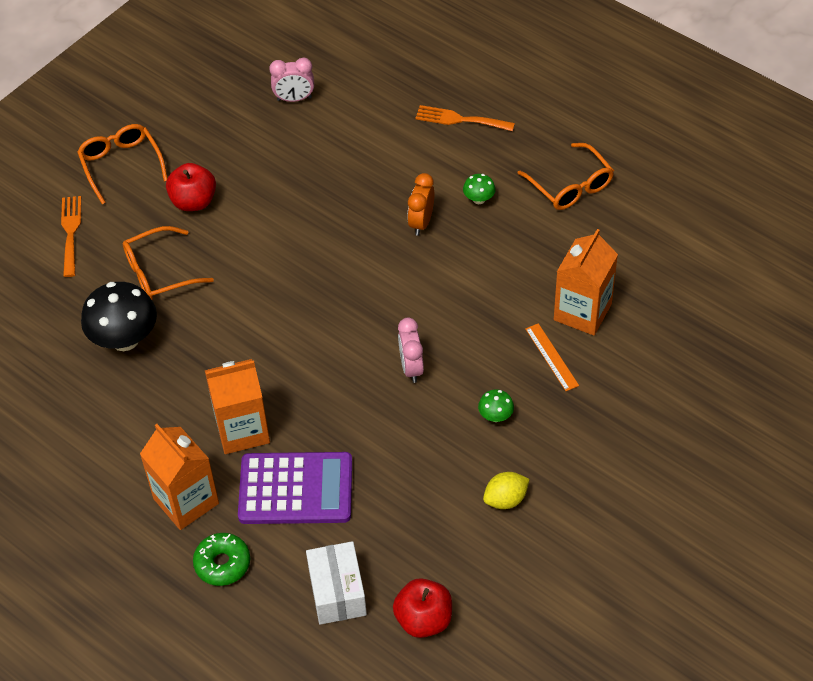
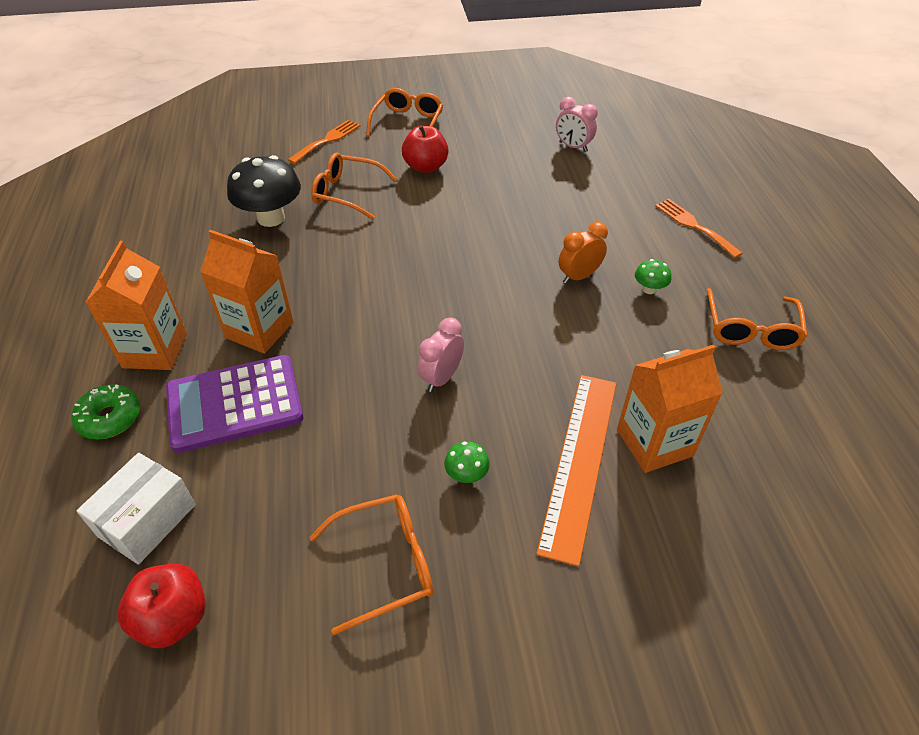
camera: 40 degrees right, 5 degrees down
purple calculator [238,452,352,524] -> purple calculator turned 120 degrees clockwise [166,355,303,453]
yellow lemon [483,472,530,509] -> orange glasses [309,494,433,635]
orange ruler [526,323,579,391] -> orange ruler [536,375,616,567], size x2.06

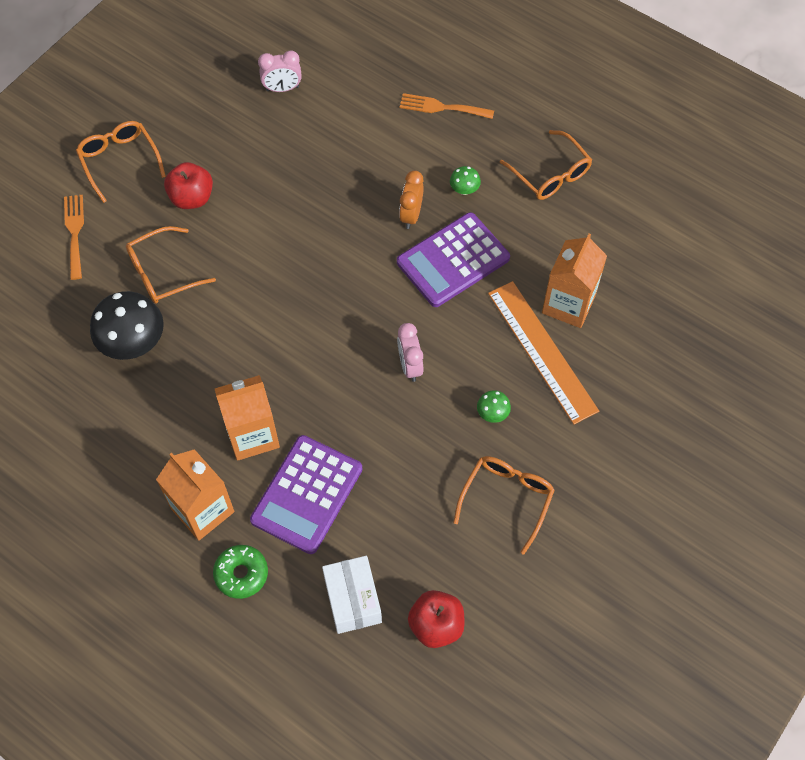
camera: 45 degrees left, 15 degrees up
none -> purple calculator [397,212,510,307]

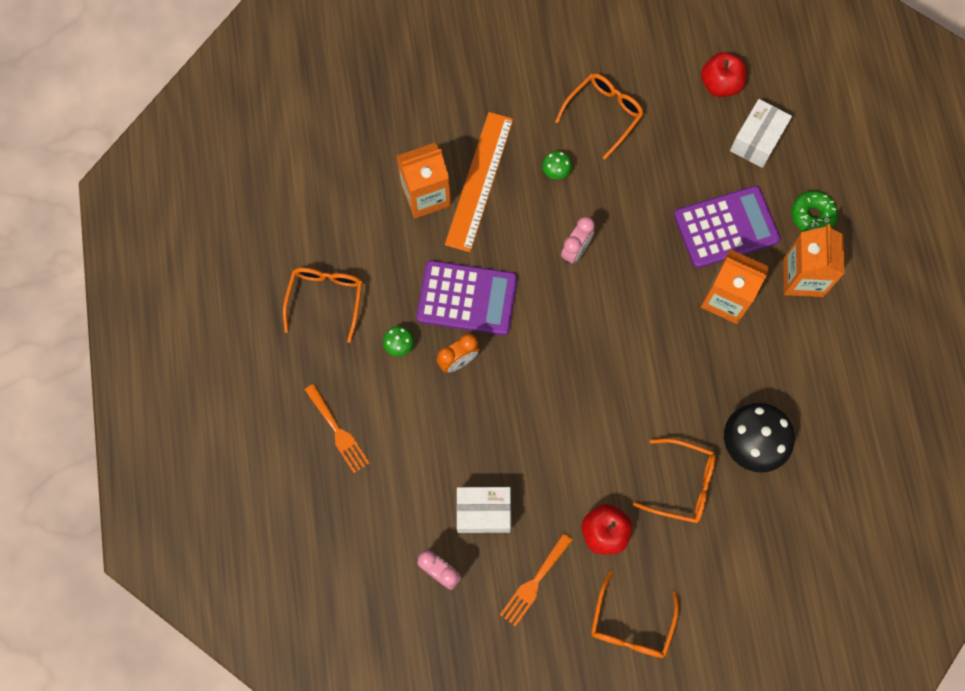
camera: 135 degrees left, 10 degrees up
orange fork [64,195,84,280] -> orange fork moved to [500,533,572,627]
orange glasses [453,456,555,555] -> orange glasses turned 150 degrees clockwise [555,73,644,159]
none -> white box [456,487,511,533]

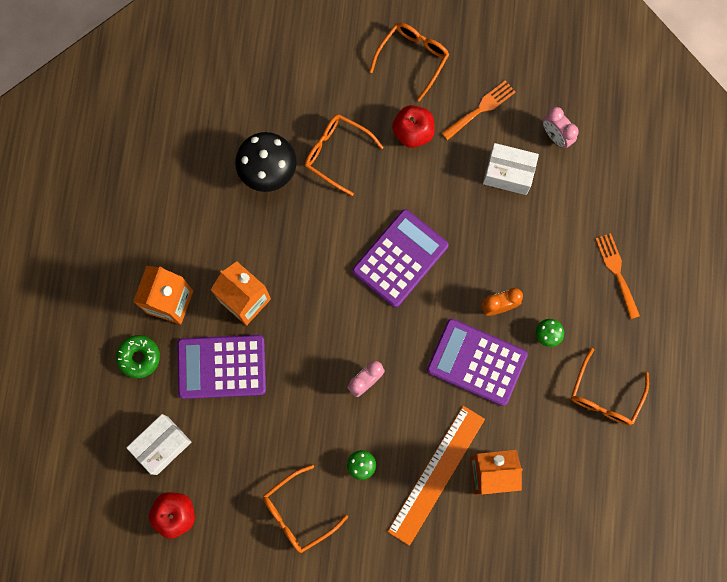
camera: 165 degrees left, 5 degrees up
none -> purple calculator [352,209,449,307]

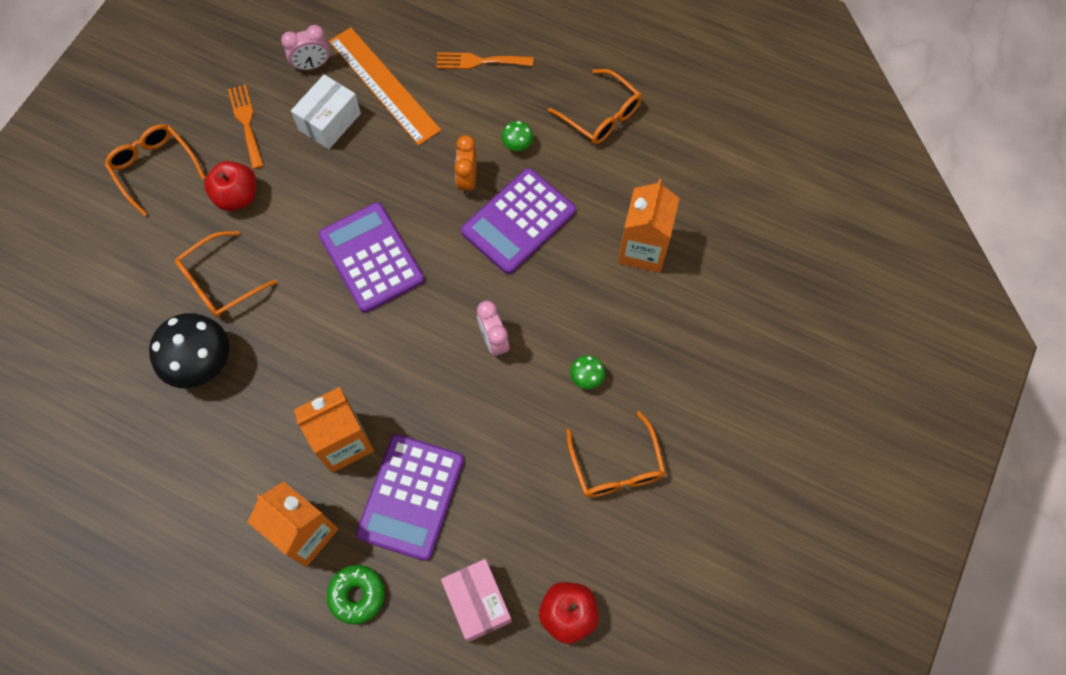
camera: 70 degrees left, 10 degrees down
white box [126,414,191,475] -> pink box [441,559,512,642]
orange ruler [387,406,485,546] -> orange ruler moved to [329,27,441,145]

